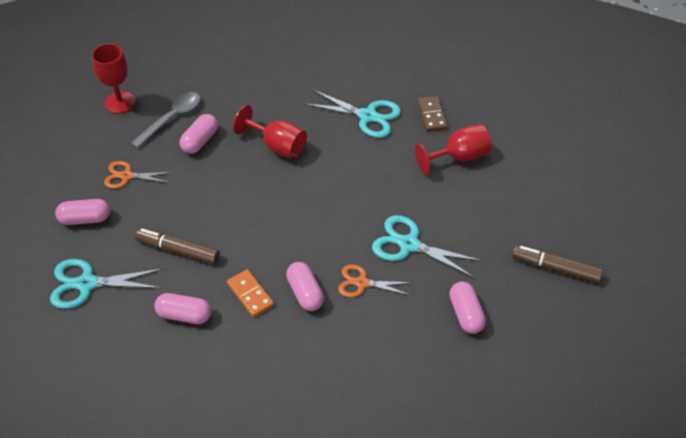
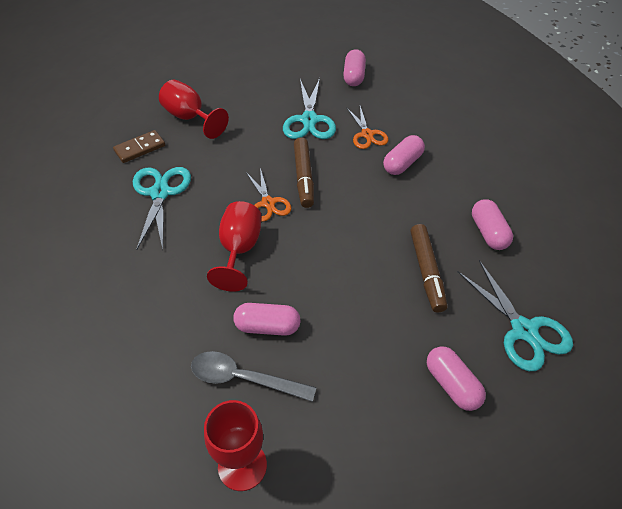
camera: 115 degrees left, 0 degrees up
orange scissors [104,161,173,189] -> orange scissors moved to [246,168,291,222]
orange domino [227,269,274,317] -> none
pink capsule [449,282,486,334] -> pink capsule turned 45 degrees counterclockwise [343,49,366,86]
brown marker [512,245,603,283] -> brown marker moved to [294,137,314,208]

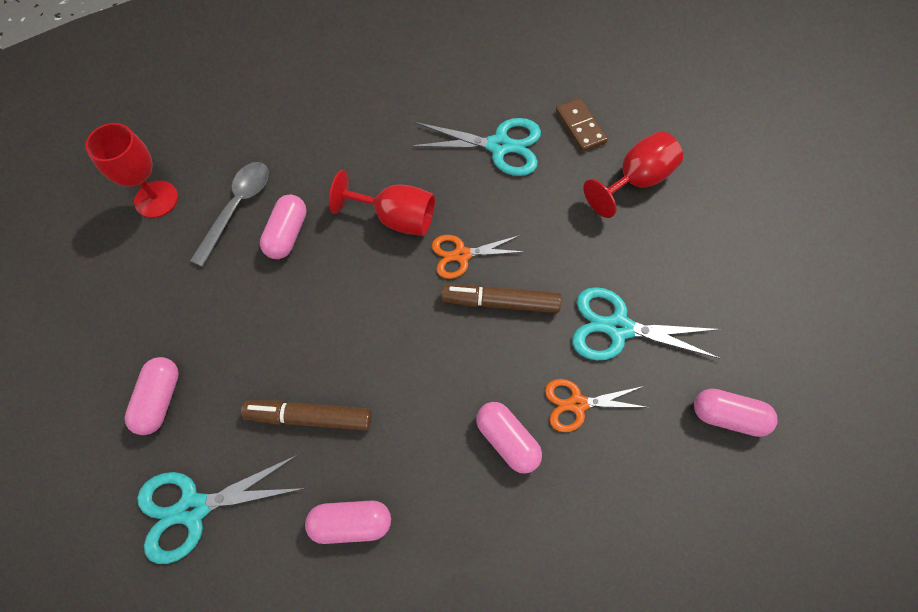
camera: 100 degrees right, 15 degrees up
pink capsule [427,346,486,411] -> pink capsule turned 60 degrees counterclockwise [125,357,179,435]

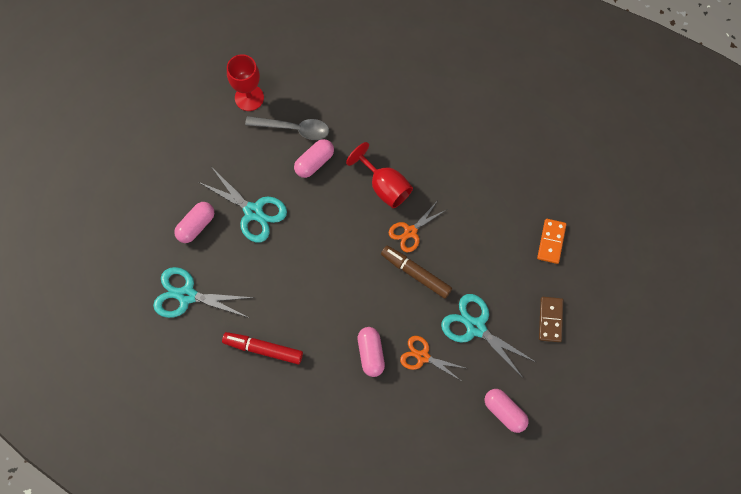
camera: 30 degrees right, 5 degrees up
grey spoon [190,162,269,267] -> grey spoon turned 45 degrees clockwise [245,116,329,140]
brown marker [241,400,372,431] -> none
pink capsule [305,500,391,544] -> red marker [222,332,303,364]
turquoise scissors [411,118,541,176] -> turquoise scissors moved to [199,168,287,242]
orange scissors [432,235,525,279] -> orange scissors turned 60 degrees counterclockwise [389,202,446,252]
brown domino [556,98,608,152] -> brown domino moved to [539,297,563,342]
red goblet [583,131,683,218] -> orange domino [537,219,566,264]

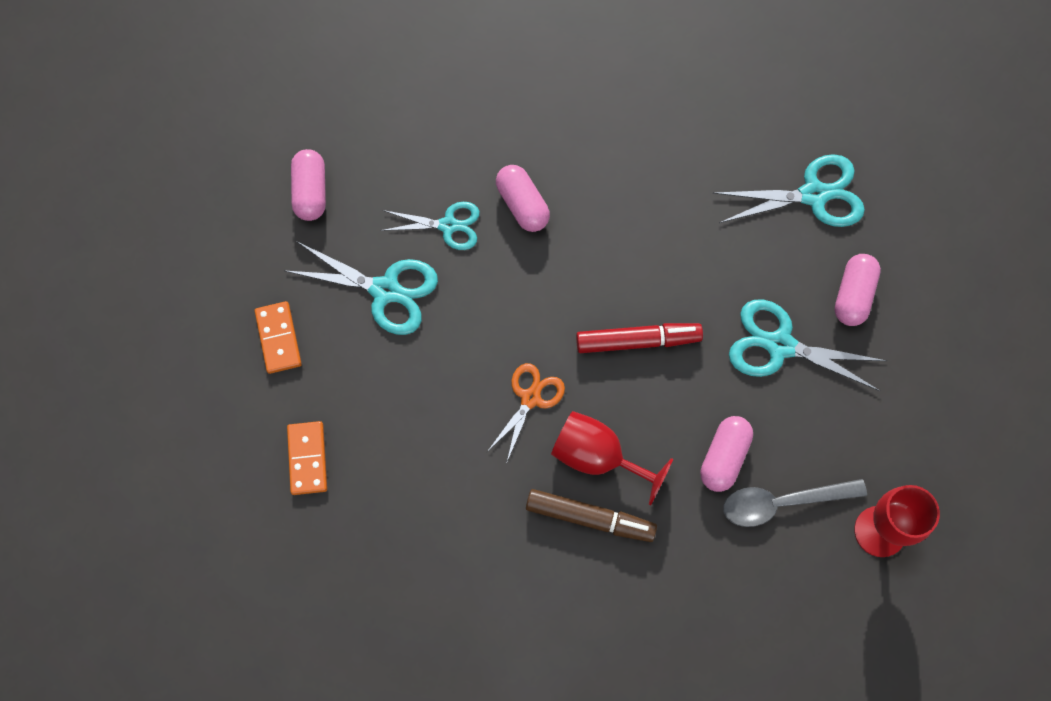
camera: 160 degrees right, 0 degrees up
red marker [222,332,303,364] -> red marker moved to [576,323,703,353]
brown marker [381,246,452,299] -> brown marker moved to [526,489,657,542]
orange scissors [400,336,465,380] -> turquoise scissors [381,202,480,250]
pink capsule [485,389,529,433] -> pink capsule turned 60 degrees clockwise [291,149,326,221]
brown domino [539,297,563,342] -> orange domino [255,301,302,374]

